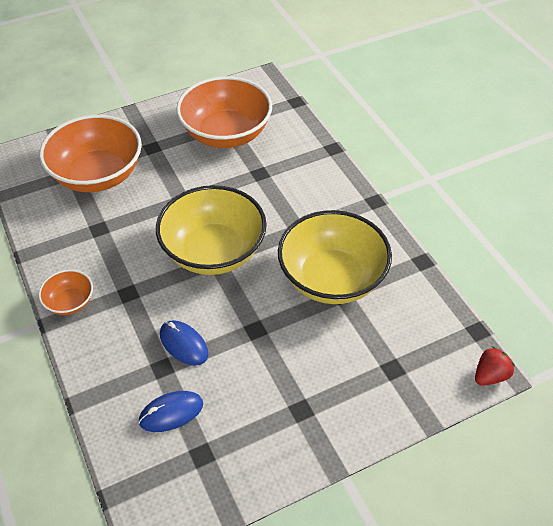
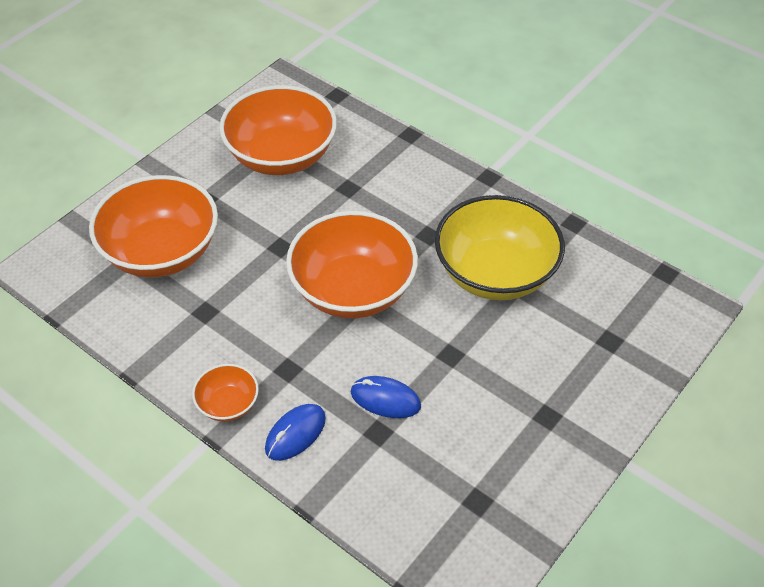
camera: 25 degrees left, 0 degrees up
blue mouse [139,391,203,432] -> blue mouse moved to [265,404,326,461]
yellow bowl [156,185,267,275] -> orange bowl [286,211,418,318]
red strawberry [475,346,515,386] -> none

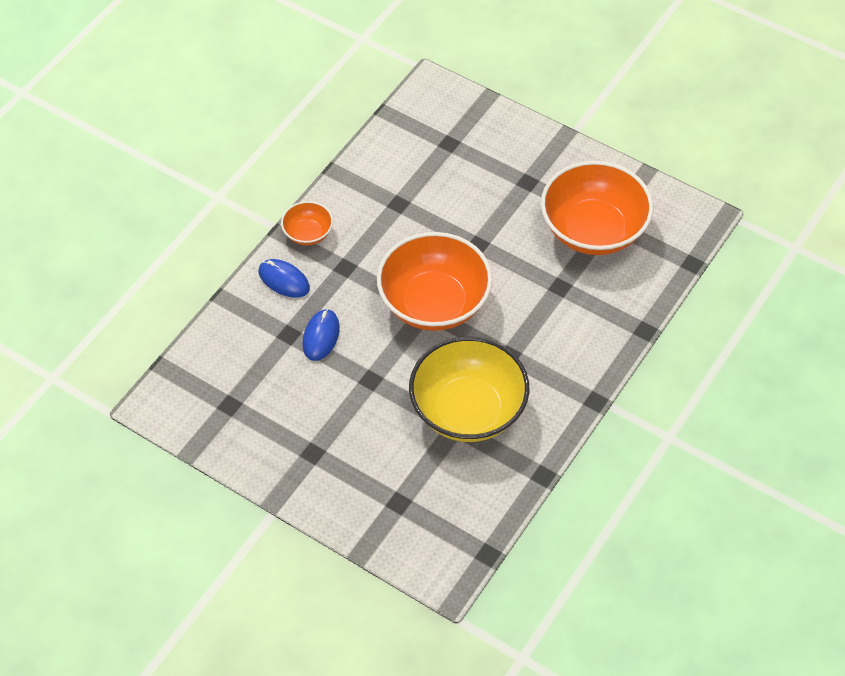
camera: 85 degrees right, 5 degrees up
orange bowl [89,175,218,278] -> none

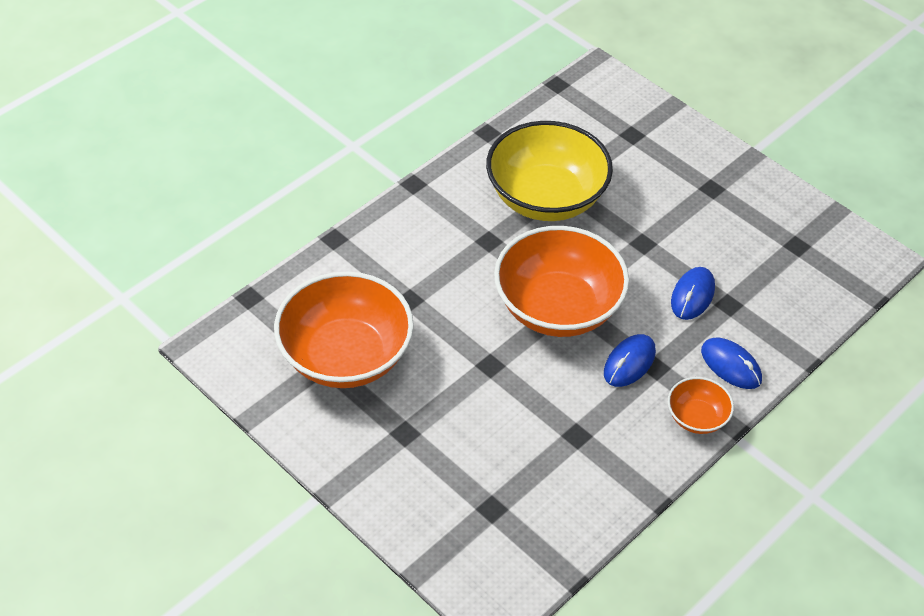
camera: 170 degrees left, 5 degrees down
none -> blue mouse [604,334,656,387]

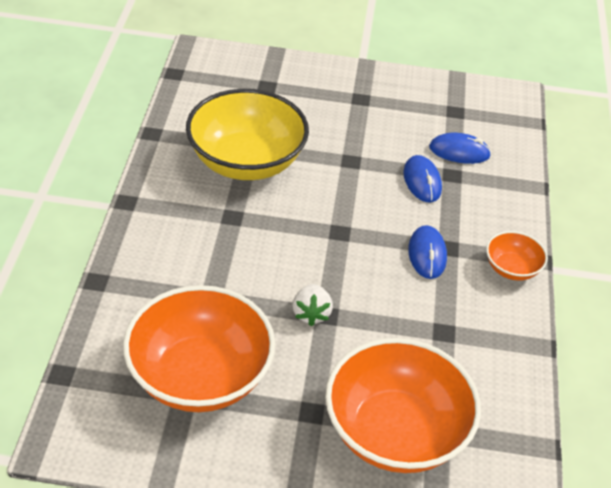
camera: 40 degrees left, 5 degrees down
orange bowl [494,226,629,337] -> orange bowl moved to [325,338,481,473]
blue mouse [701,337,762,389] -> blue mouse moved to [429,133,491,164]
none -> white strawberry [292,284,333,326]

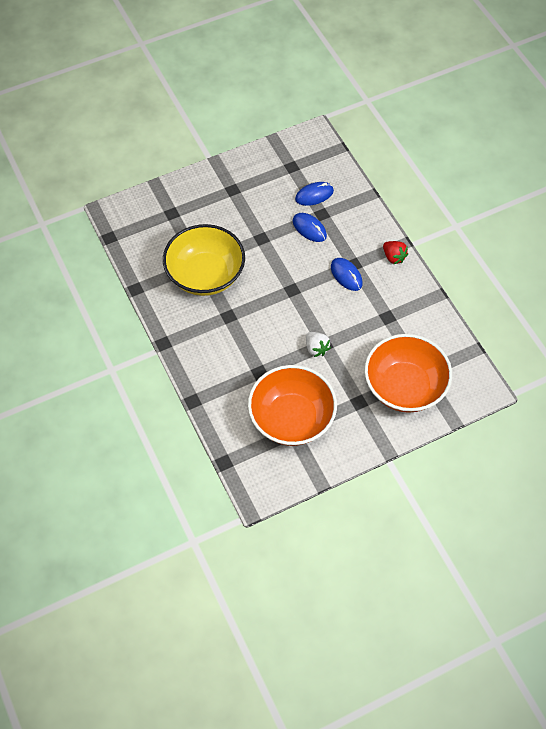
camera: 30 degrees left, 15 degrees up
orange bowl [486,231,548,281] -> red strawberry [383,241,408,264]

